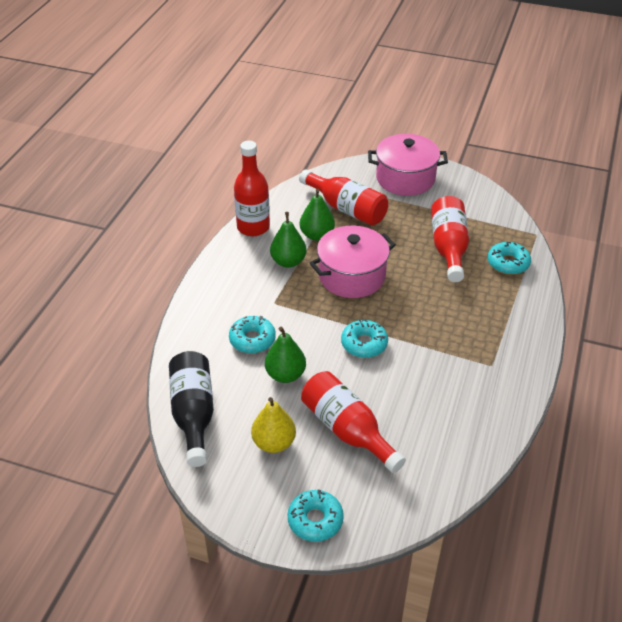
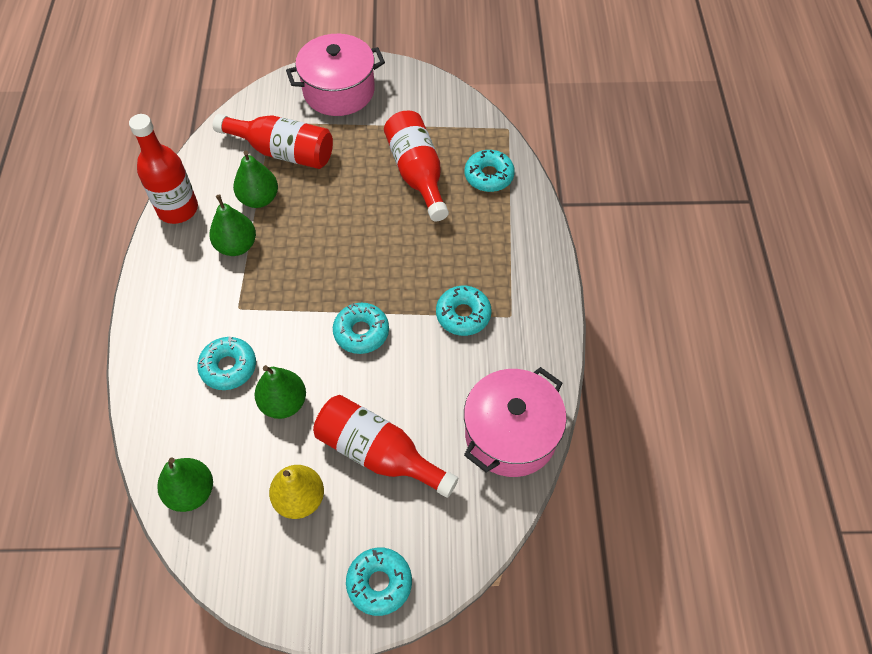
camera: 20 degrees left, 15 degrees up
black bottle [169,351,214,467] -> green pear [157,458,213,512]
pink pot [310,226,396,298] -> pink pot moved to [464,367,567,477]
none -> turquoise donut [436,286,491,336]

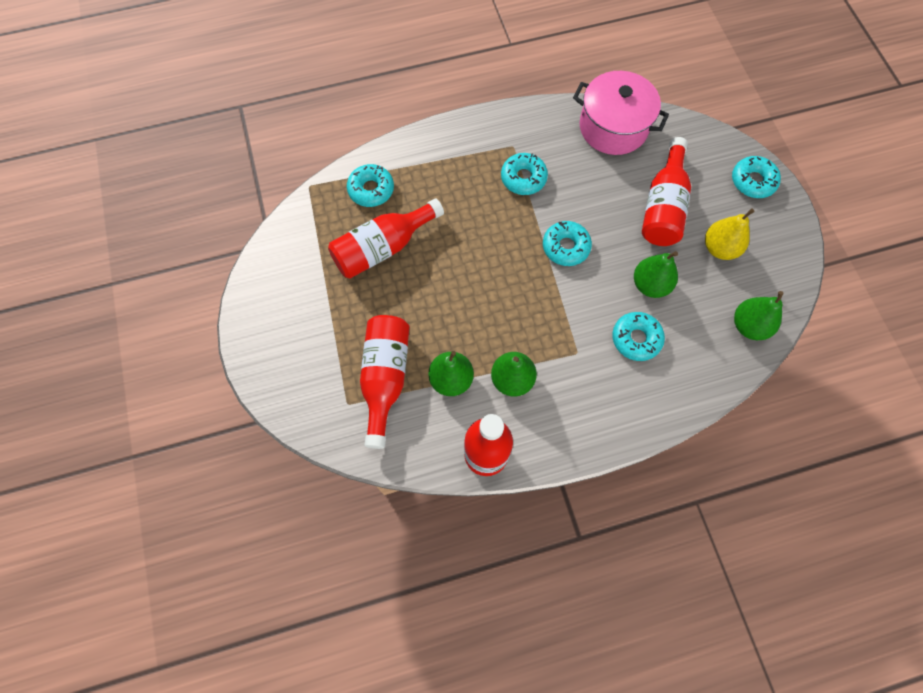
camera: 105 degrees left, 10 degrees up
pink pot [286,34,385,116] -> none

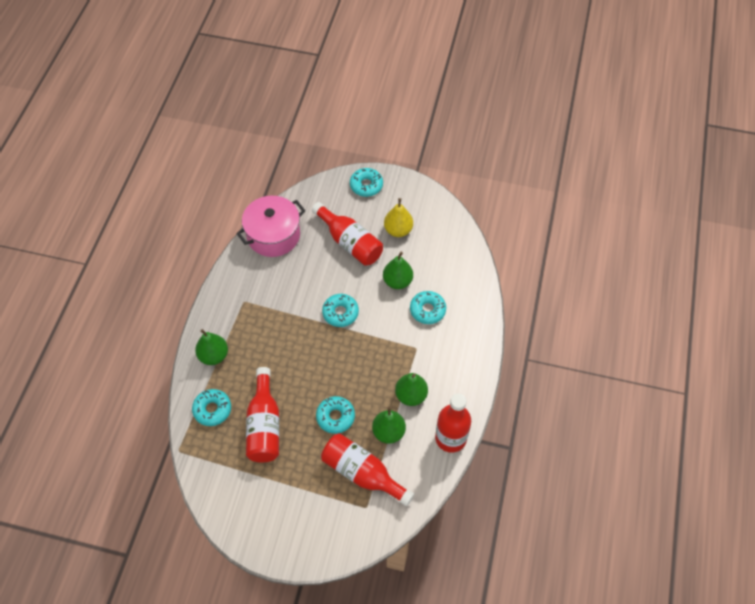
camera: 60 degrees left, 10 degrees down
turquoise donut [501,153,548,195] -> turquoise donut moved to [316,396,355,434]
green pear [734,291,783,340] -> green pear moved to [195,329,228,365]

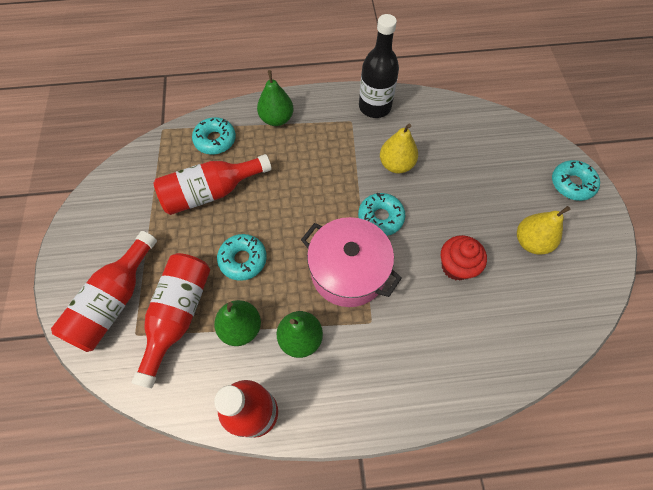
camera: 70 degrees right, 5 degrees up
pink pot [236,196,305,257] -> pink pot moved to [301,217,402,307]
red bottle [312,202,383,266] -> red bottle moved to [51,231,157,352]
green pear [383,252,413,289] -> red cupcake [441,235,487,281]
turquoise donut [410,291,446,324] -> none
none -> black bottle [359,14,399,118]
none -> yellow pear [380,124,418,173]

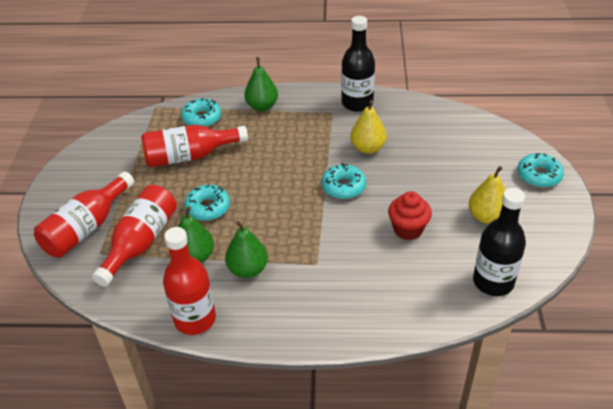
camera: 10 degrees right, 20 degrees down
pink pot [301,217,402,307] -> none
none -> black bottle [473,188,526,296]

